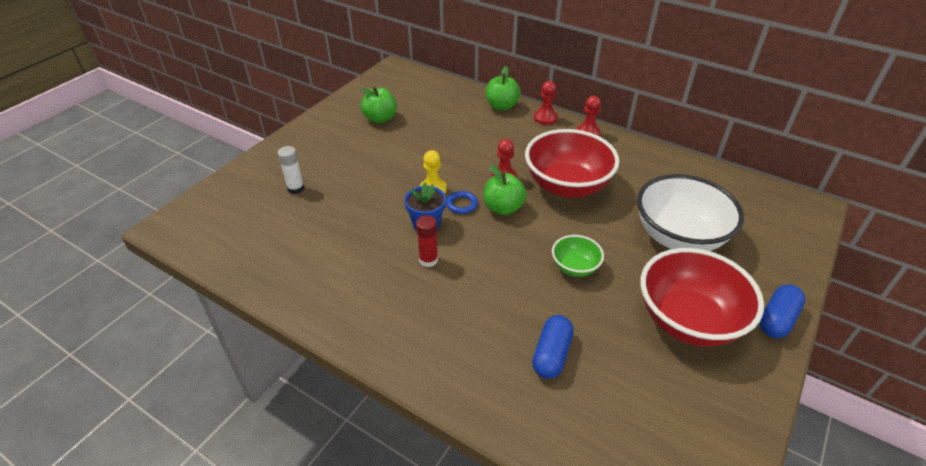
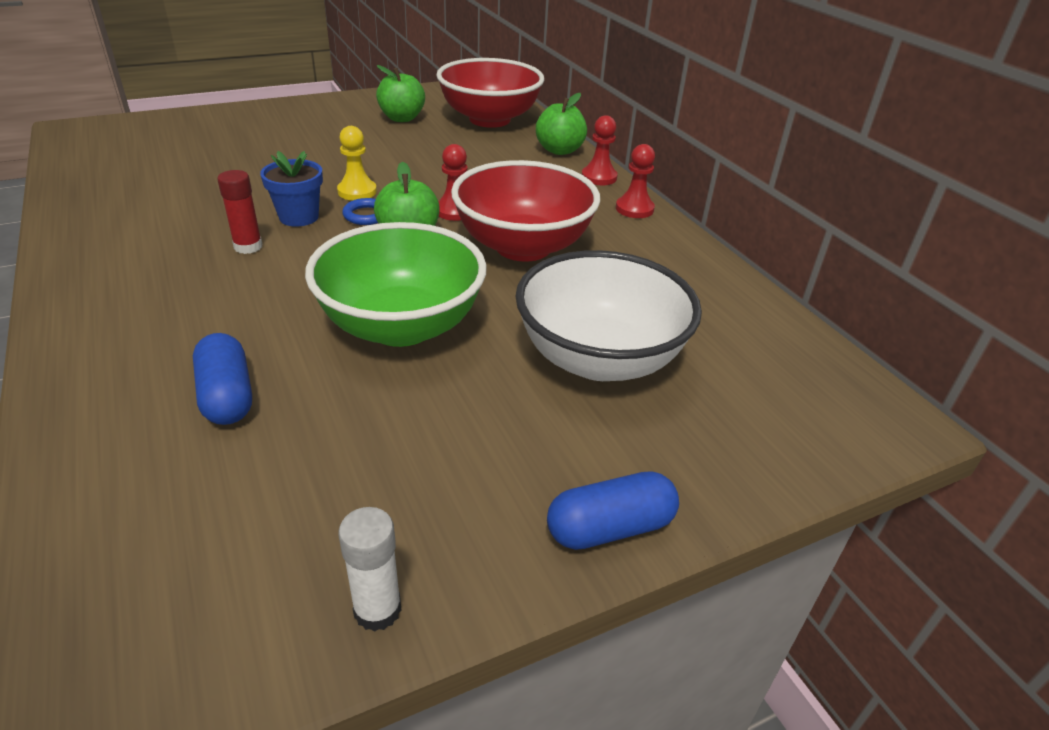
camera: 30 degrees right, 5 degrees down
white glue stick [278,146,305,194] -> white glue stick moved to [338,507,402,632]
blue capsule [532,315,574,379] -> blue capsule turned 75 degrees counterclockwise [193,333,252,425]
green bowl [552,235,604,277] -> green bowl [305,222,487,347], size x2.04
red bowl [640,248,764,347] -> red bowl moved to [436,58,544,128]

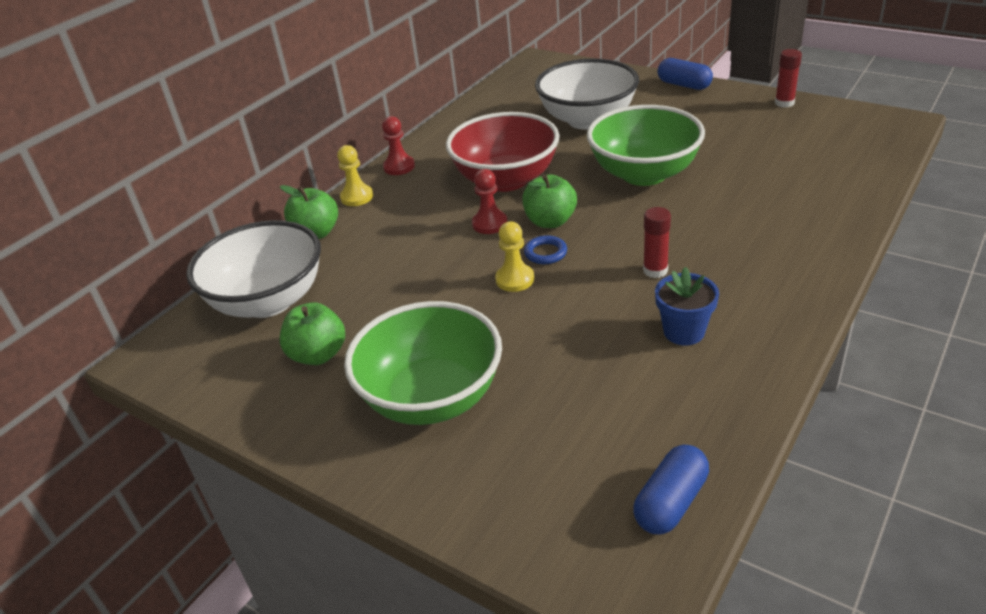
camera: 115 degrees left, 0 degrees up
blue capsule [193,333,252,425] -> blue capsule moved to [633,445,709,534]
blue flower pot [260,151,323,227] -> blue flower pot moved to [655,267,719,345]
white glue stick [338,507,402,632] -> red glue stick [775,49,802,107]
red bowl [436,58,544,128] -> white bowl [186,220,321,318]
red pawn [582,115,618,185] -> yellow pawn [337,145,373,206]
none -> green bowl [344,301,502,425]

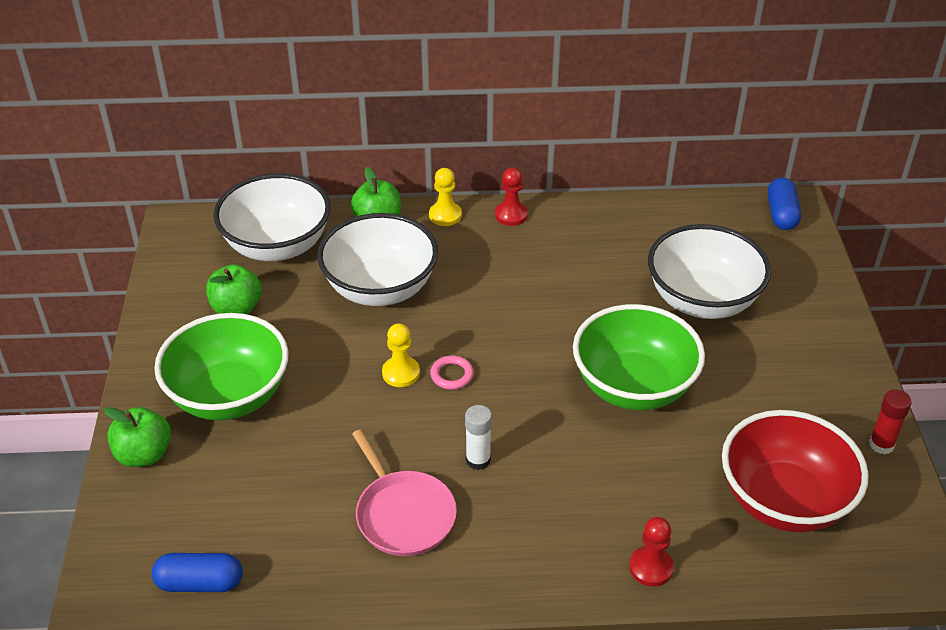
camera: 50 degrees right, 5 degrees up
red bowl [446,112,559,192] -> red bowl moved to [722,410,869,532]
red pawn [472,169,507,234] -> red pawn moved to [629,517,674,587]
green apple [522,174,577,228] -> green apple moved to [104,407,171,467]
blue ring [524,235,567,264] -> pink ring [430,356,474,390]
red glue stick [643,207,671,278] -> white glue stick [465,405,492,470]
blue flower pot [655,267,719,345] -> pink pan [352,429,457,556]
blue capsule [657,58,713,90] -> blue capsule moved to [768,177,801,230]
none -> white bowl [317,213,438,306]

